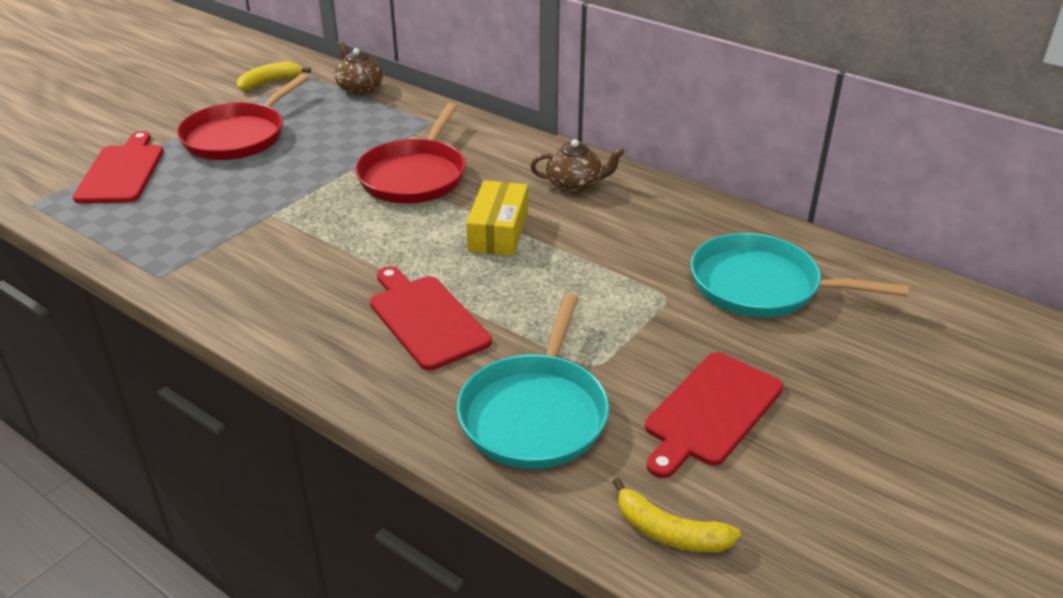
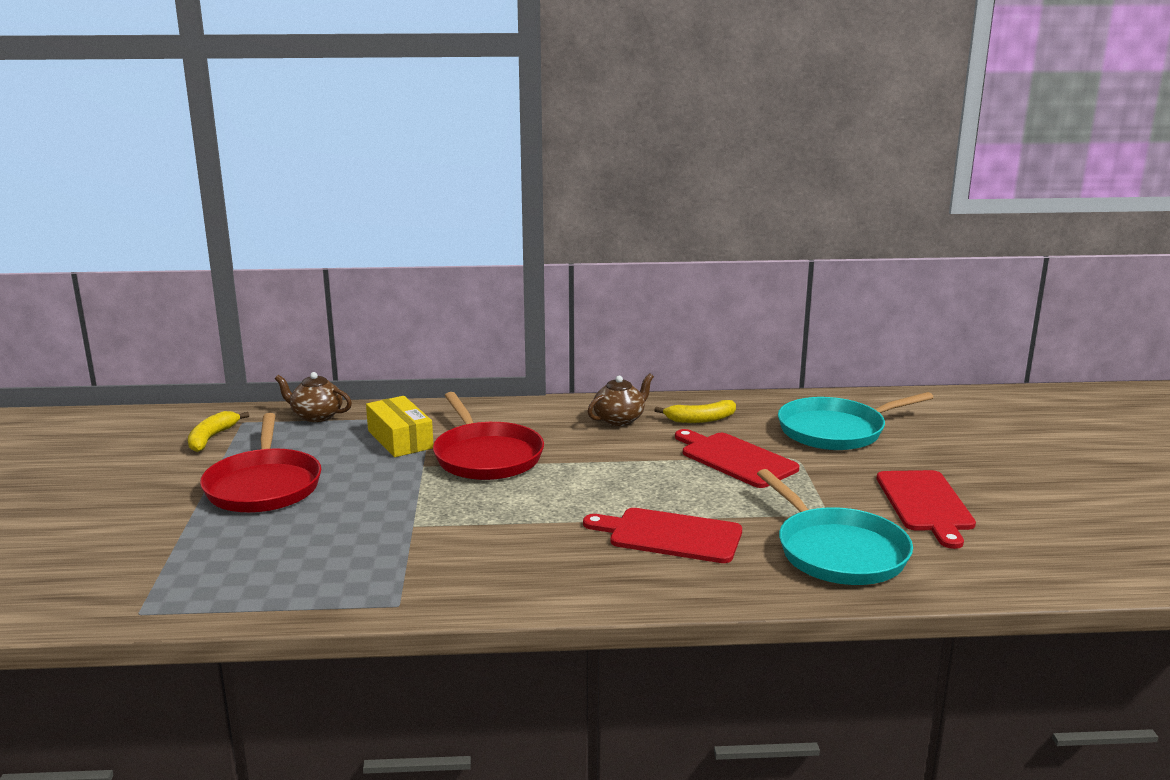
camera: 40 degrees left, 15 degrees down
red cutting board [73,131,164,203] -> red cutting board moved to [675,429,799,488]
yellow box [466,180,528,256] -> yellow box moved to [366,396,433,457]
yellow banana [612,477,741,553] -> yellow banana moved to [654,400,736,423]

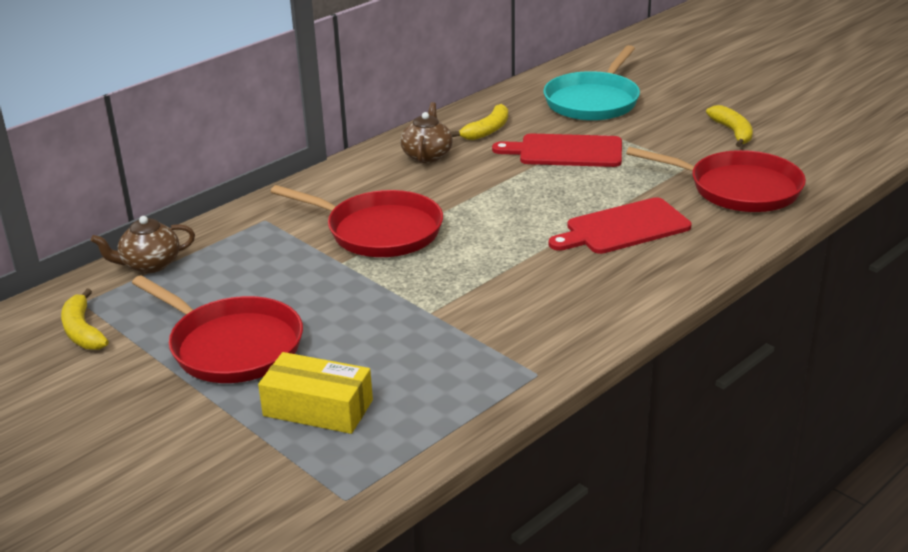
camera: 40 degrees left, 10 degrees up
yellow box [366,396,433,457] -> yellow box moved to [258,352,373,434]
turquoise pan [757,469,913,585] -> red pan [626,147,806,212]
red cutting board [877,470,976,549] -> yellow banana [706,105,753,147]

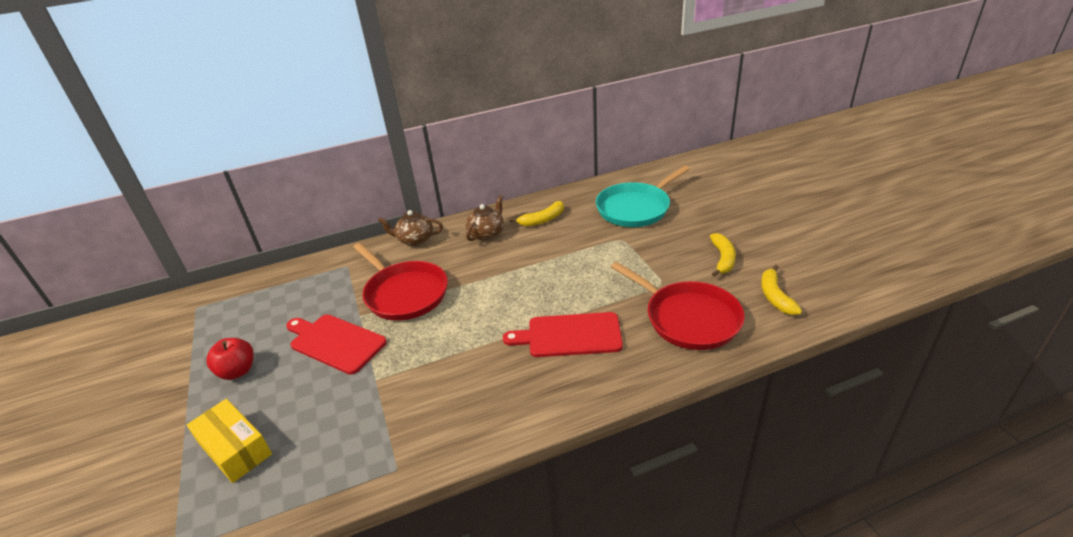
camera: 25 degrees right, 5 degrees up
yellow banana [61,288,109,350] -> yellow banana moved to [761,265,802,315]
brown teapot [91,216,195,273] -> brown teapot moved to [378,210,443,246]
red pan [132,275,303,383] -> red apple [206,338,254,380]
red cutting board [492,134,622,167] -> red cutting board moved to [286,314,387,375]

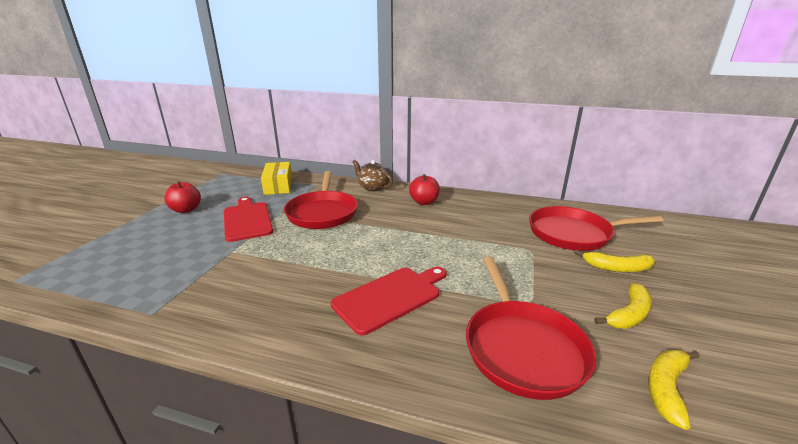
camera: 35 degrees right, 10 degrees down
yellow box [187,399,272,483] -> yellow box moved to [261,162,292,195]
brown teapot [466,195,504,241] -> red apple [409,174,440,205]
red cutting board [503,312,623,357] -> red cutting board turned 105 degrees clockwise [331,267,447,336]
yellow banana [510,201,564,227] -> yellow banana moved to [575,250,655,272]
turquoise pan [596,166,690,227] -> red pan [529,206,663,251]

